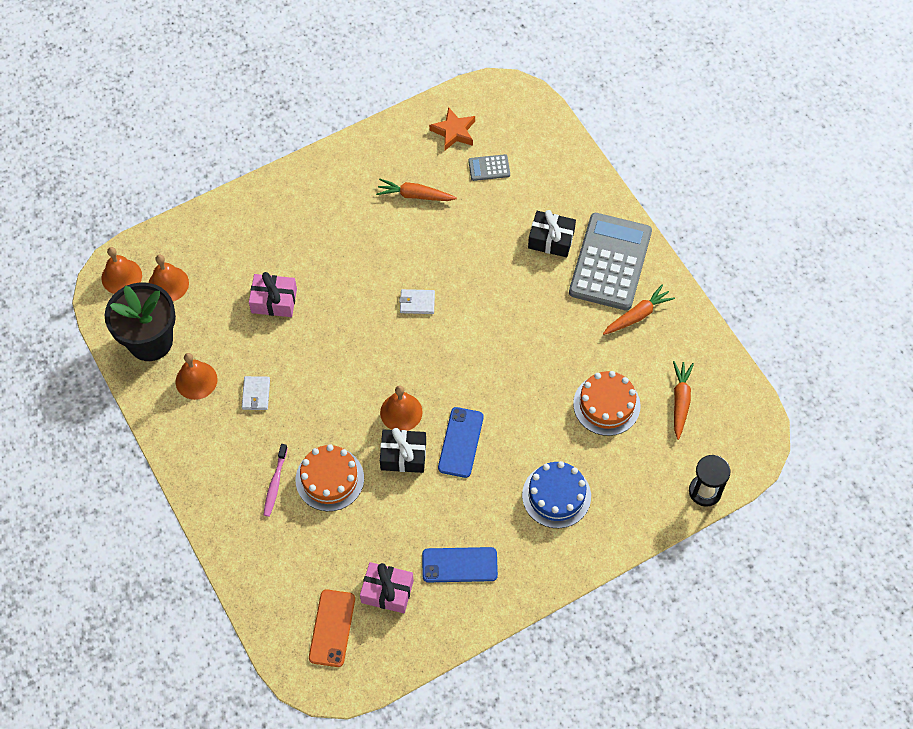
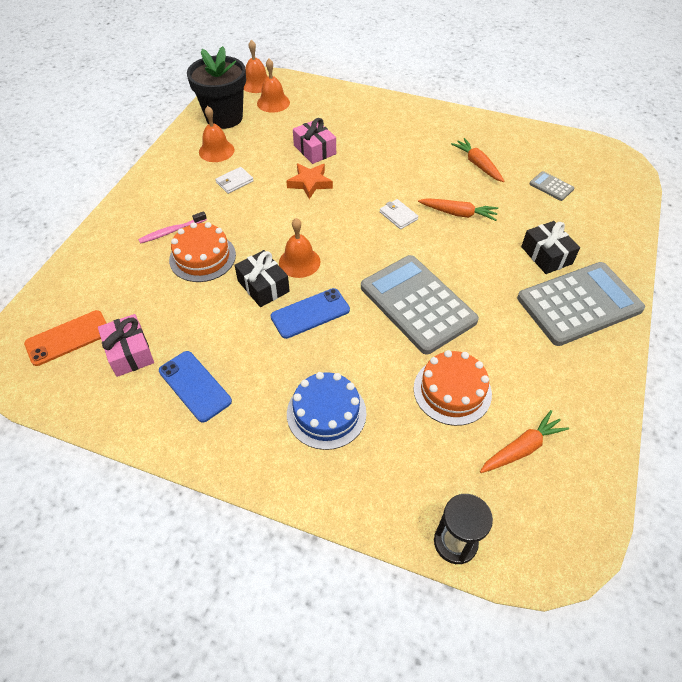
camera: 50 degrees right, 10 degrees down
orange star [429,107,475,151] -> orange star moved to [286,164,333,199]
orange carrot [603,284,675,335] -> orange carrot moved to [418,198,498,221]
none -> grey calculator [361,255,479,355]

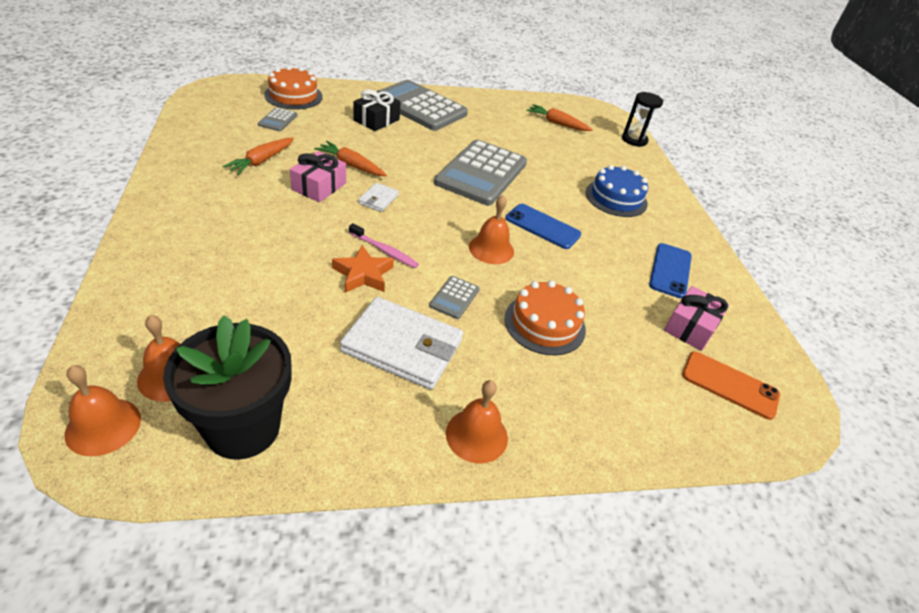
camera: 125 degrees left, 10 degrees down
pink toothbrush [138,211,207,244] -> pink toothbrush moved to [349,223,419,268]
orange bell [199,106,235,162] -> orange bell moved to [446,380,508,464]
white wallet [215,167,254,194] -> white wallet [340,297,463,390], size x2.16
black gift [235,250,290,307] -> none
pink gift [293,118,336,164] -> pink gift moved to [290,151,346,202]
orange cake [414,350,492,426] -> orange cake moved to [264,66,323,110]
orange carrot [418,198,498,221] -> orange carrot turned 45 degrees counterclockwise [314,141,387,176]
none -> grey calculator [429,276,480,319]

